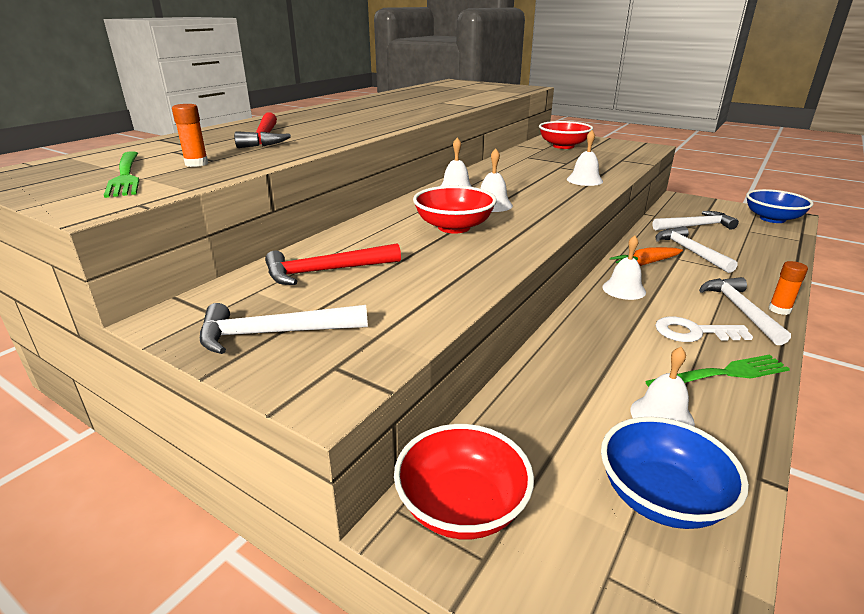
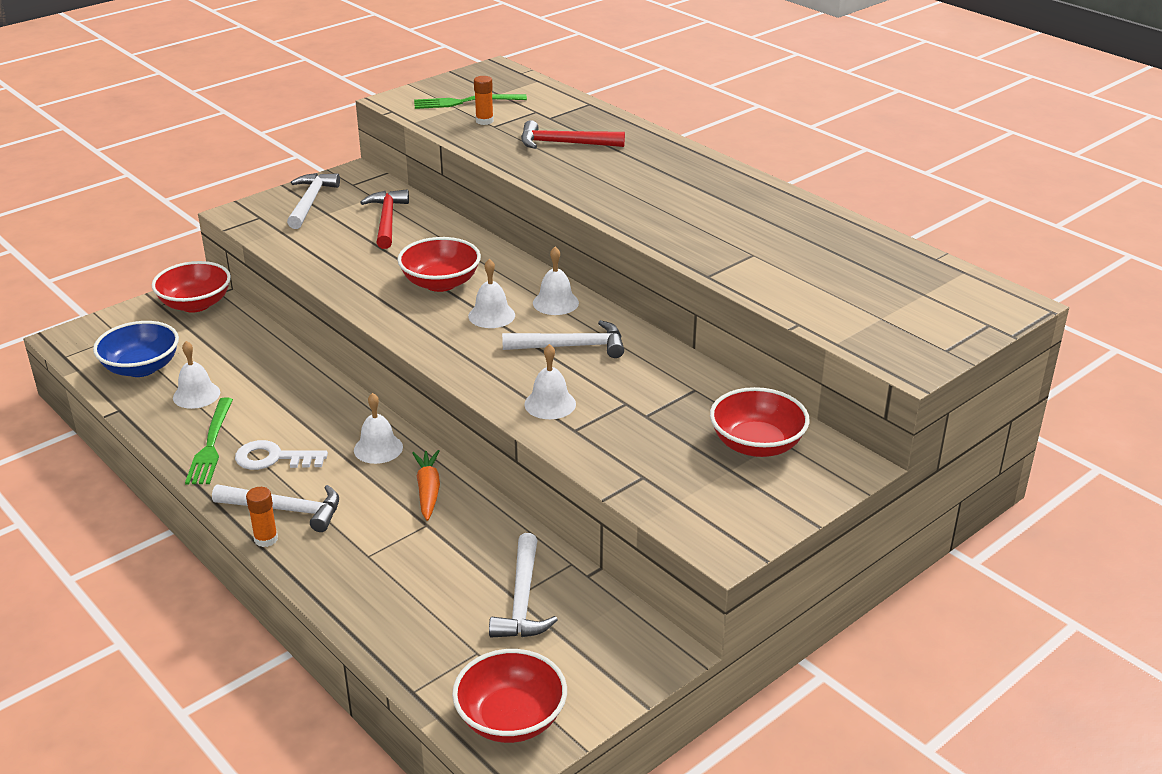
camera: 105 degrees right, 5 degrees up
white hammer [655,226,738,273] -> white hammer moved to [502,320,624,358]
white key [655,317,753,342] -> white key turned 105 degrees counterclockwise [235,440,328,470]
blue bowl [746,189,814,223] -> red bowl [452,649,567,743]

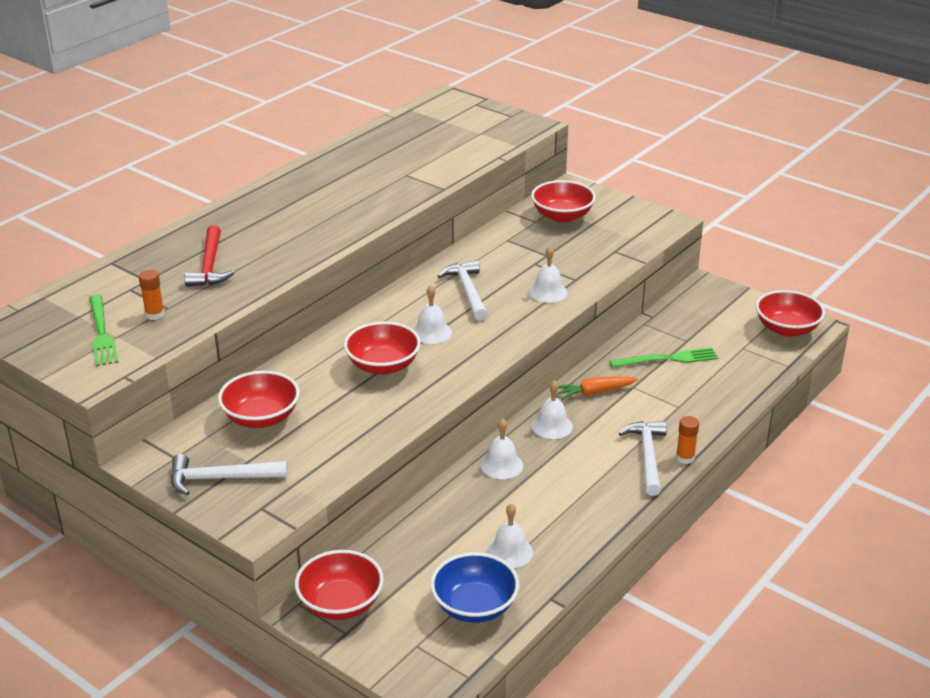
camera: 100 degrees left, 0 degrees up
green fork [185,398,233,484] -> green fork moved to [610,348,718,368]
white key [235,440,328,470] -> none
red hammer [360,189,409,249] -> red bowl [218,371,300,428]
white hammer [489,533,558,638] -> none
white bell [533,247,579,315] -> white bell moved to [481,419,523,479]

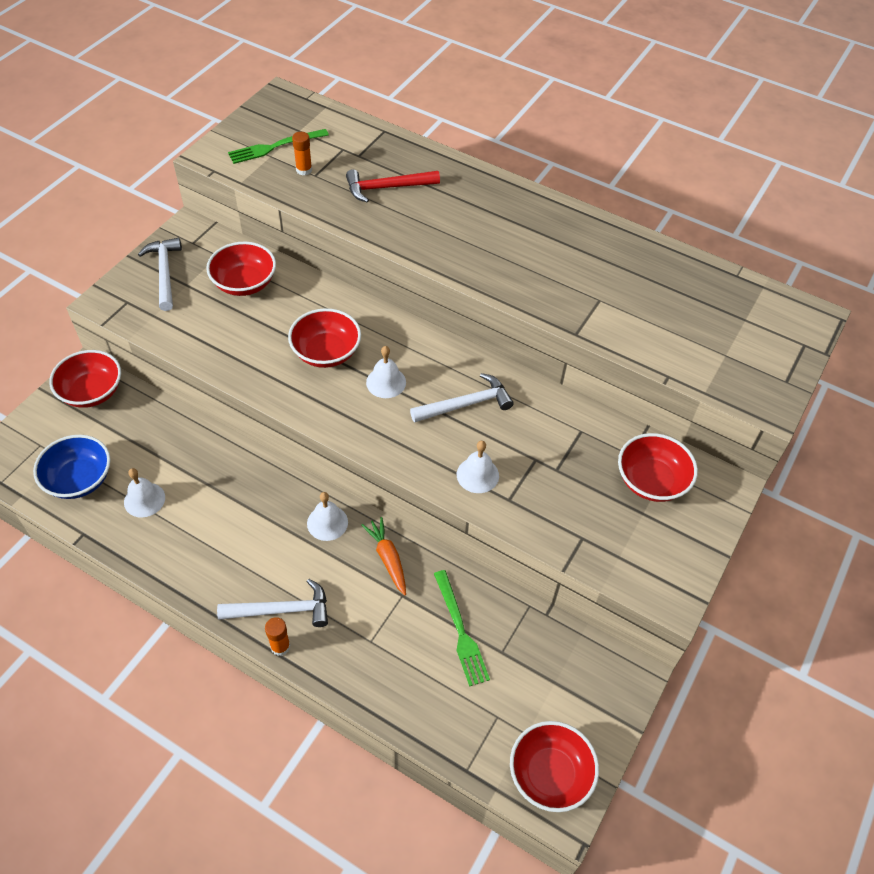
camera: 80 degrees right, 20 degrees up
white bell [481,419,523,479] -> none

